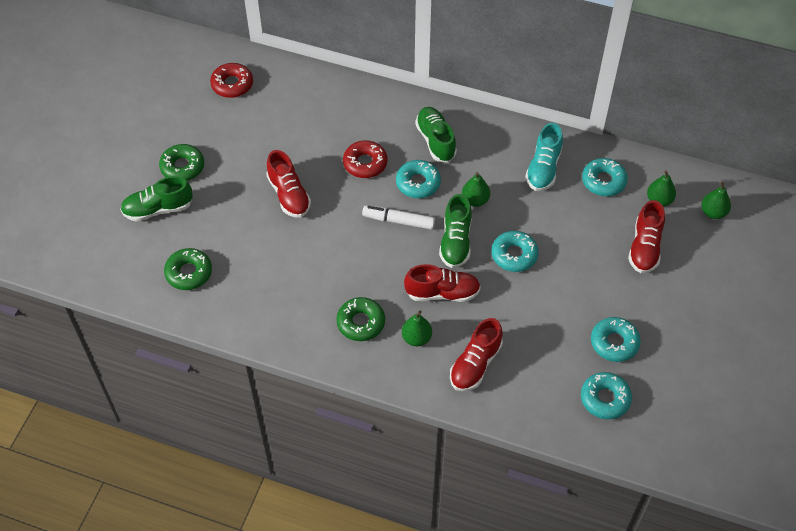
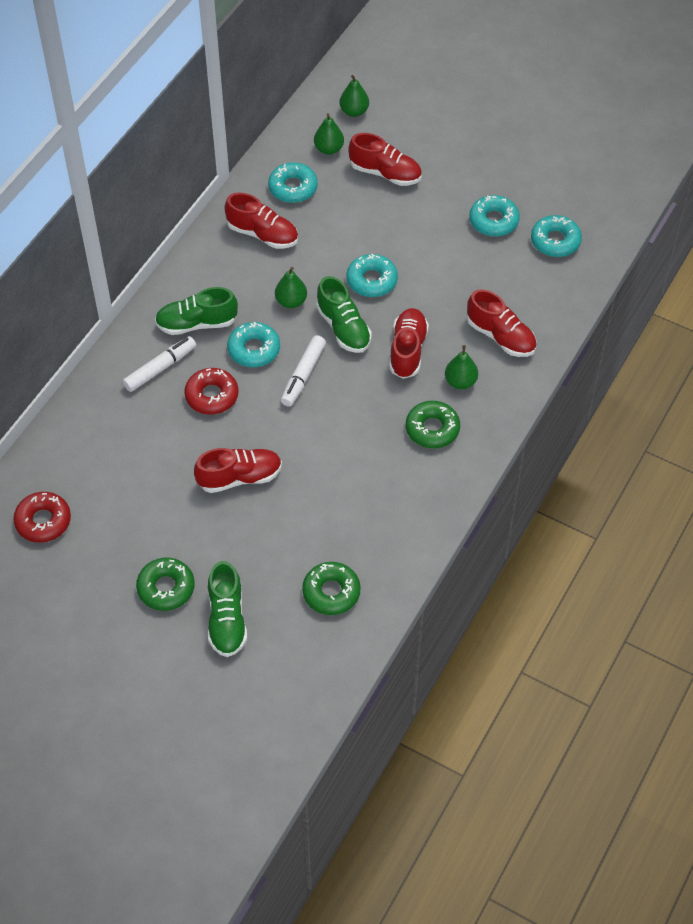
camera: 80 degrees left, 0 degrees up
green shoe [439,194,472,268] -> green shoe turned 45 degrees clockwise [316,276,372,353]
turquoise shoe [525,123,563,191] -> red shoe [225,192,298,249]
none -> white marker [122,336,196,392]

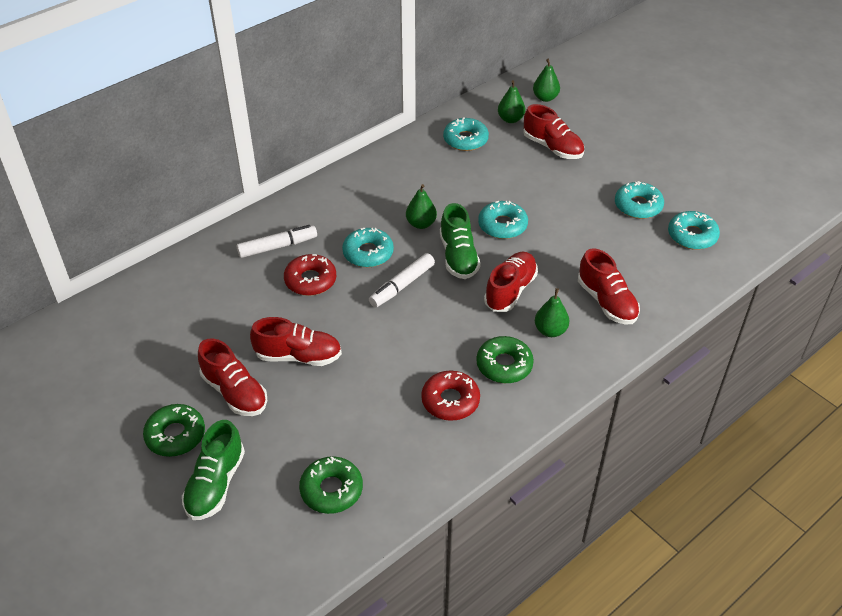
camera: 20 degrees right, 10 degrees down
red donut [13,492,71,542] -> red donut moved to [421,371,480,421]
green shoe [155,287,238,335] -> none
red shoe [225,192,298,249] -> red shoe moved to [198,338,267,416]

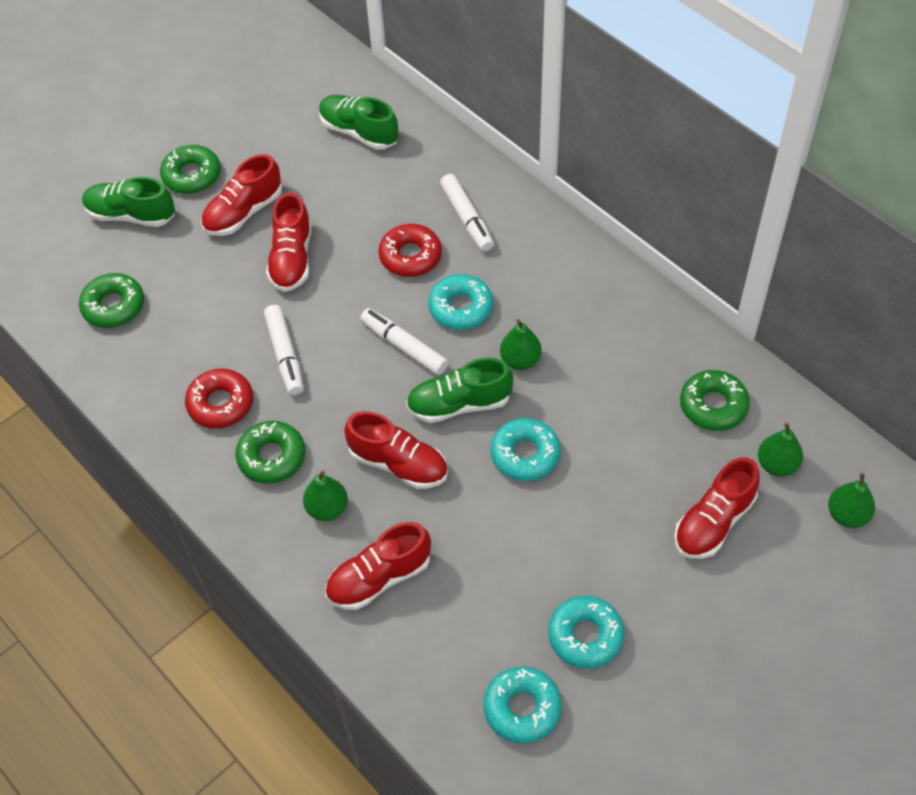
camera: 90 degrees right, 10 degrees up
turquoise donut [443,117,489,151] -> green donut [680,370,750,431]
none -> white marker [264,305,304,396]
none -> green shoe [319,95,398,150]

